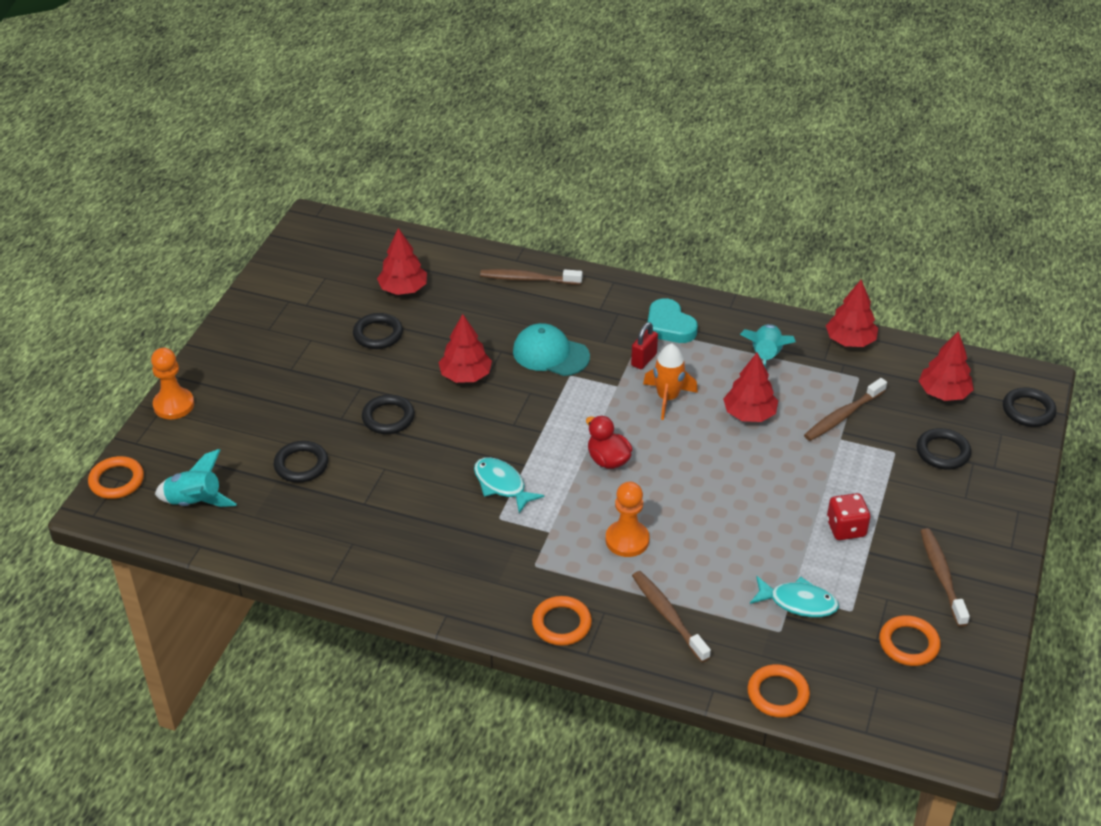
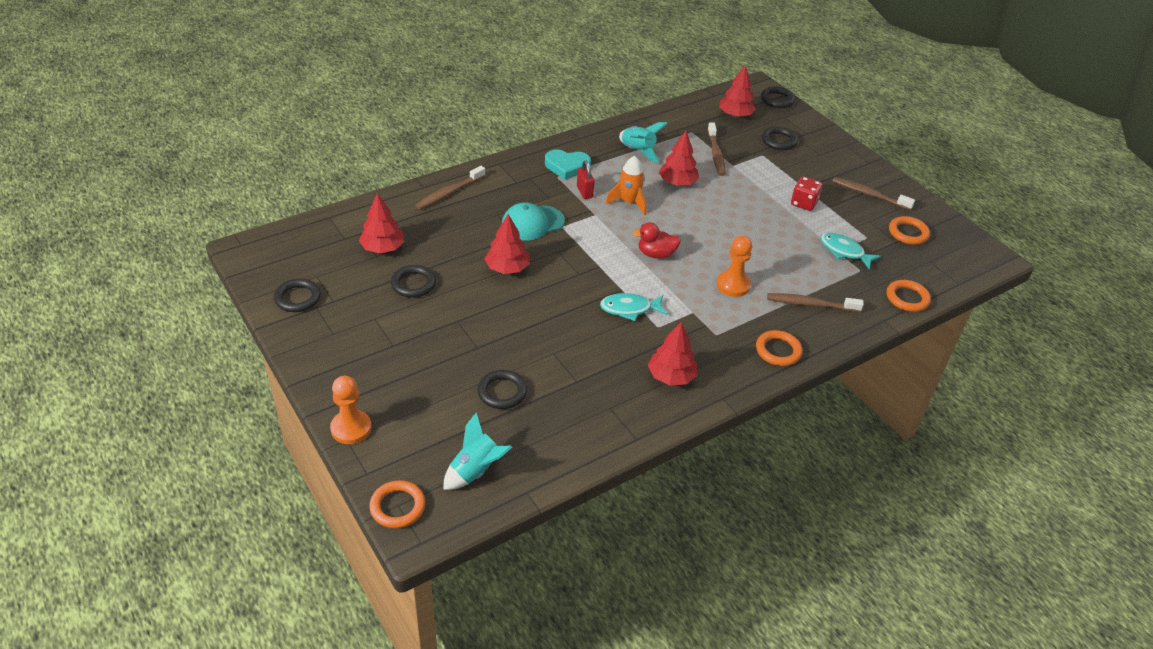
camera: 55 degrees left, 0 degrees up
black ring [362,395,415,434] -> black ring moved to [274,279,321,312]
turquoise fish [750,576,839,617] -> turquoise fish turned 105 degrees counterclockwise [820,233,881,269]
red tree [826,280,878,347] -> red tree moved to [648,322,698,386]

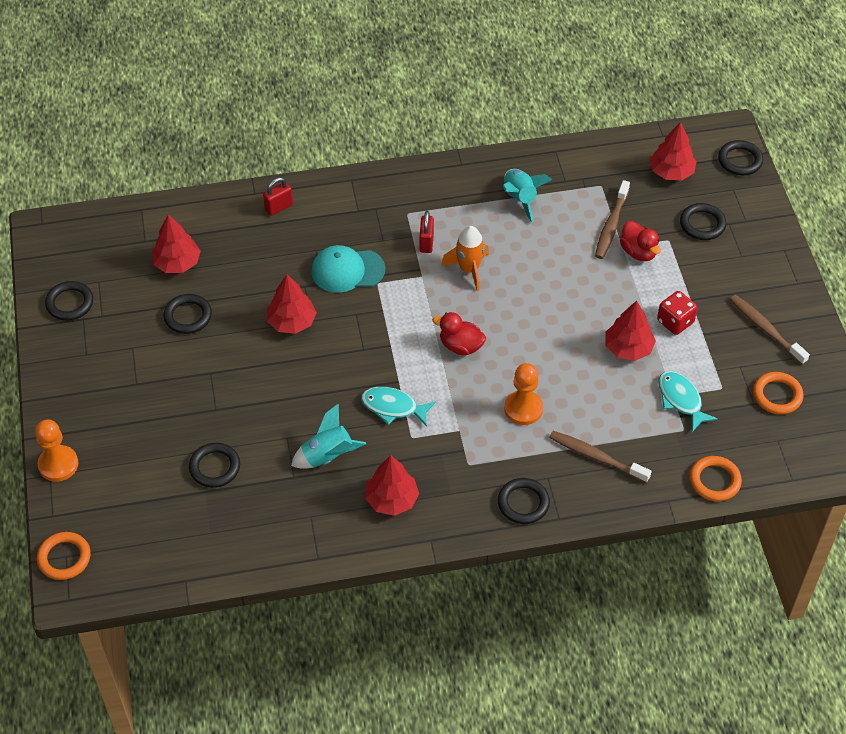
camera: 25 degrees right, 10 degrees up
brown toothbrush [416,166,486,209] -> red padlock [263,177,293,216]
turquoise rocket [443,413,512,490] -> turquoise rocket moved to [291,404,366,469]
turquoise heart [545,149,591,180] -> none
red tree [659,131,699,185] -> red tree moved to [605,301,656,361]
orange ring [756,330,803,366] -> black ring [498,478,550,524]
none -> red duck [620,221,661,261]

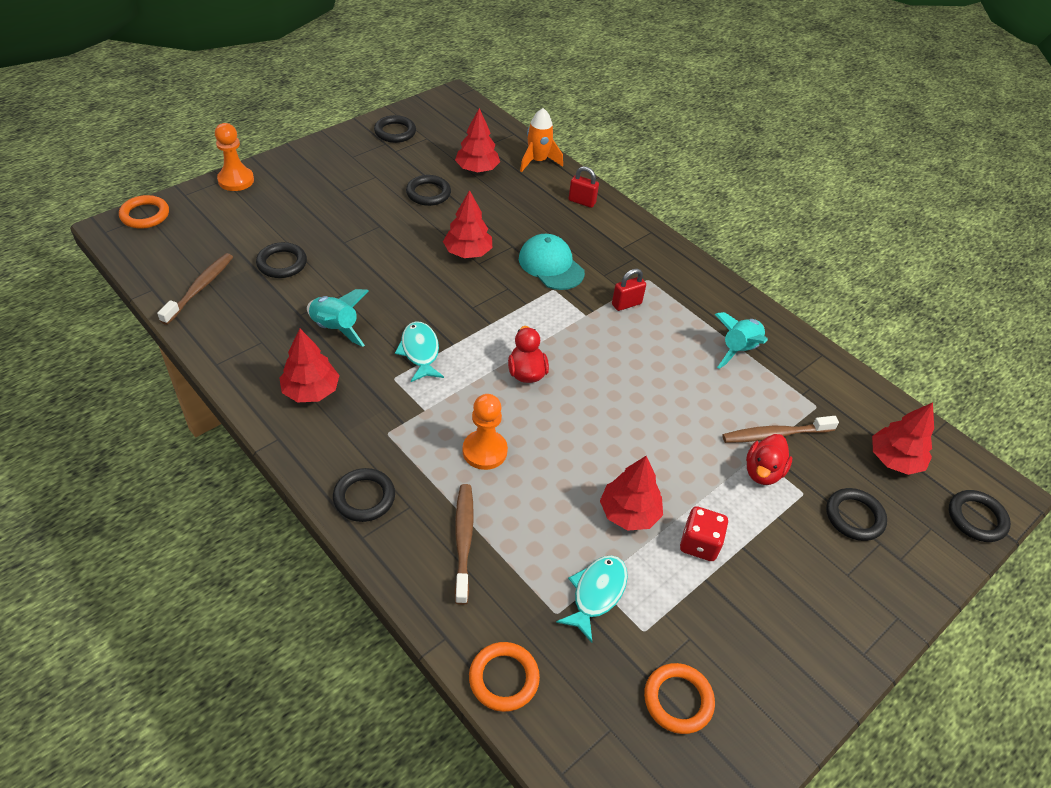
camera: 55 degrees right, 5 degrees down
orange rocket [441,226,489,291] -> orange rocket moved to [520,108,563,172]
brown toothbrush [730,295,810,365] -> brown toothbrush moved to [157,253,233,325]

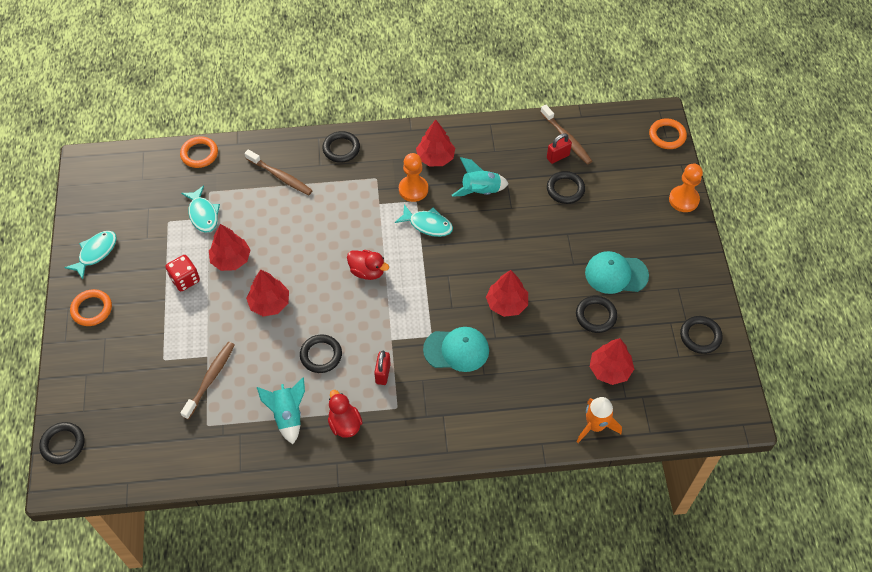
camera: 130 degrees right, 10 degrees up
orange pawn [462,394,508,470] -> orange pawn moved to [399,153,428,202]
red padlock [569,166,599,208] -> red padlock moved to [547,133,572,164]
orange ring [644,663,715,734] -> orange ring moved to [70,289,112,326]
red duck [746,434,792,485] -> red duck moved to [328,390,362,438]
black ring [826,488,887,541] -> black ring moved to [300,335,342,373]
red tree [872,402,934,475] -> red tree moved to [246,270,289,317]
none -> turquoise fish [64,231,117,279]
none -> turquoise cap [585,251,649,294]

